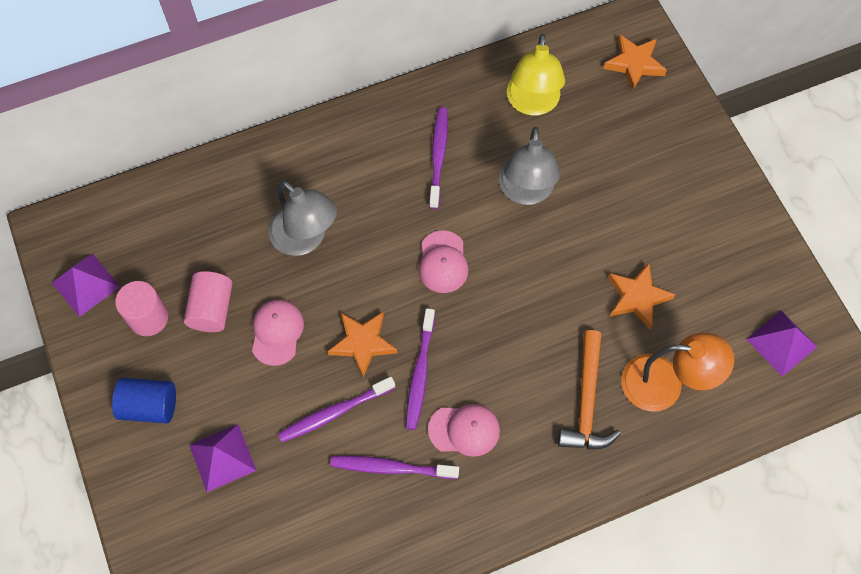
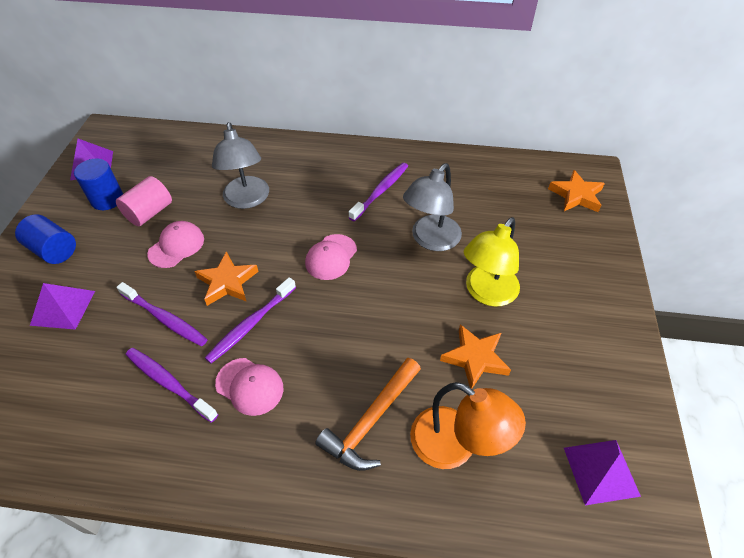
camera: 30 degrees right, 15 degrees down
pink cylinder [115,281,168,336] -> blue cylinder [74,159,123,210]
purple toothbrush [278,377,395,442] -> purple toothbrush turned 150 degrees counterclockwise [116,282,207,346]
yellow lamp [507,34,565,116] -> yellow lamp moved to [464,217,520,306]

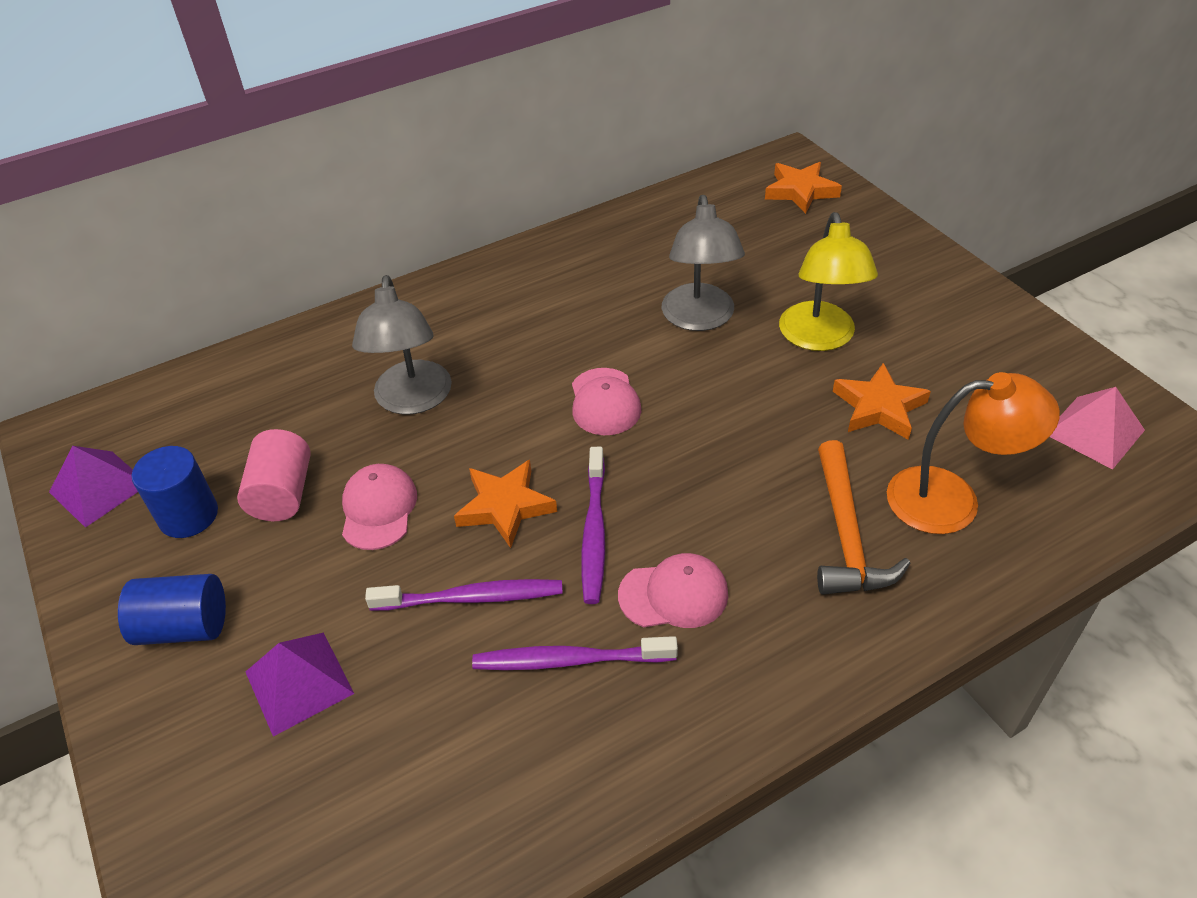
camera: 35 degrees left, 5 degrees down
grey lamp [212,122,269,209] -> grey lamp turned 45 degrees clockwise [352,275,452,415]
purple toothbrush [349,163,408,222] -> none
purple pyramid [564,440,641,505] -> pink pyramid [1050,387,1145,470]

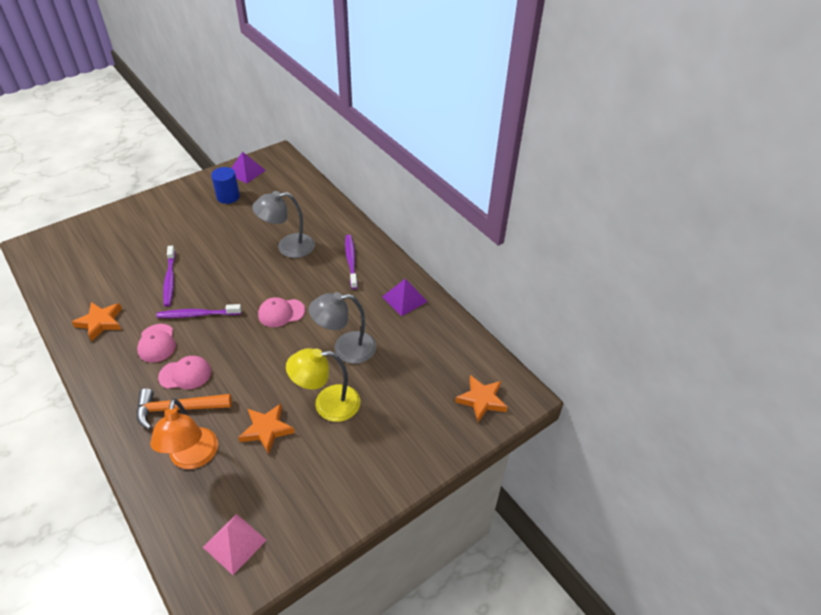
camera: 80 degrees right, 0 degrees up
blue cylinder [118,574,226,645] -> none
pink cylinder [237,429,310,521] -> none
purple pyramid [246,633,354,737] -> purple pyramid moved to [382,279,428,316]
pink cap [342,464,417,550] -> pink cap moved to [158,356,211,389]
orange star [454,460,557,548] -> orange star moved to [72,302,122,342]
purple toothbrush [472,636,678,670] -> purple toothbrush moved to [345,235,358,289]

